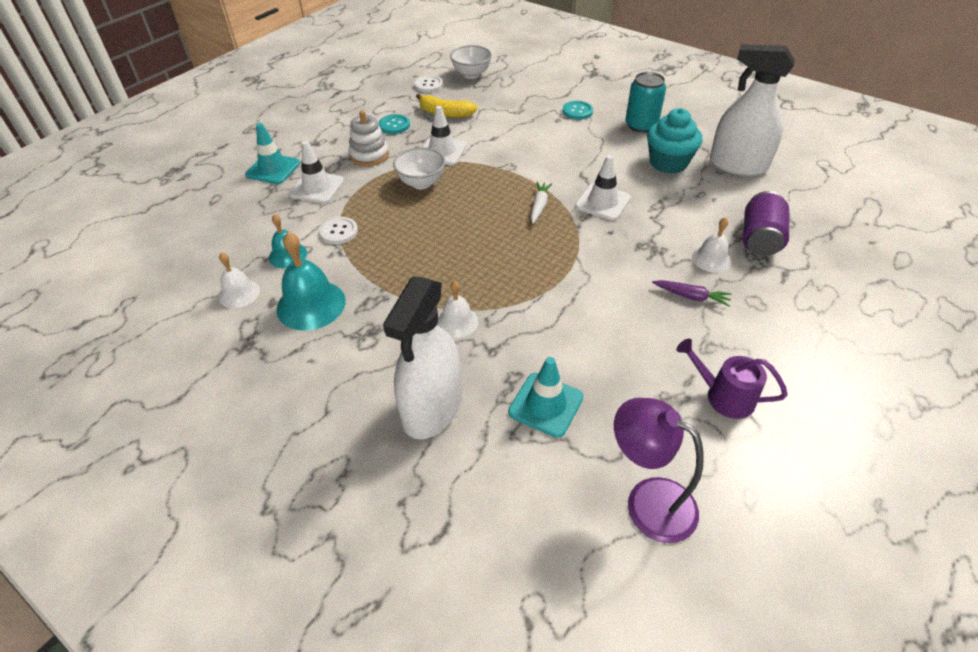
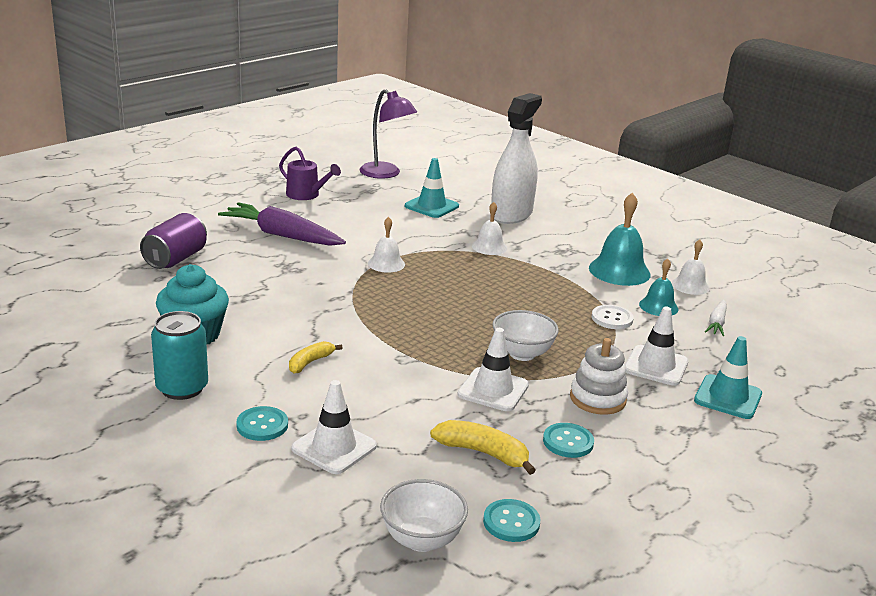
camera: 175 degrees left, 20 degrees down
white button [414,75,443,93] -> turquoise button [483,499,540,542]
white carrot [531,181,552,224] -> white carrot moved to [705,300,727,336]
white traffic cone [575,155,631,221] -> white traffic cone moved to [291,380,377,474]
purple carrot [652,280,732,307] -> purple carrot [218,202,346,246], size x2.06
white bell [692,217,731,272] -> white bell moved to [368,217,405,273]
white spray bottle [710,44,795,176] -> none
none -> yellow banana [289,341,342,374]

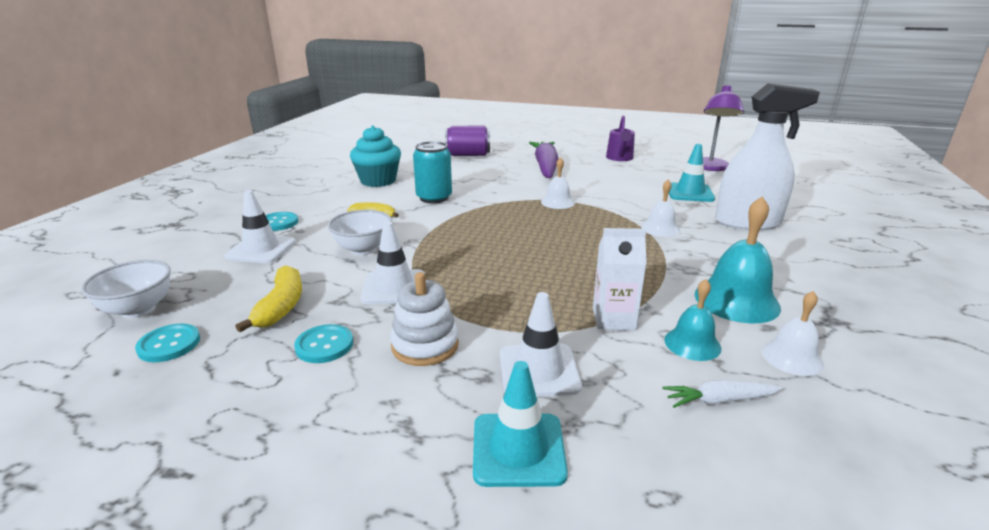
camera: 65 degrees right, 0 degrees up
turquoise can [151,311,208,400] -> turquoise can moved to [413,141,452,204]
white bowl [492,310,559,361] -> white bowl moved to [328,210,392,255]
white button [592,305,634,329] -> white carton [593,228,647,330]

